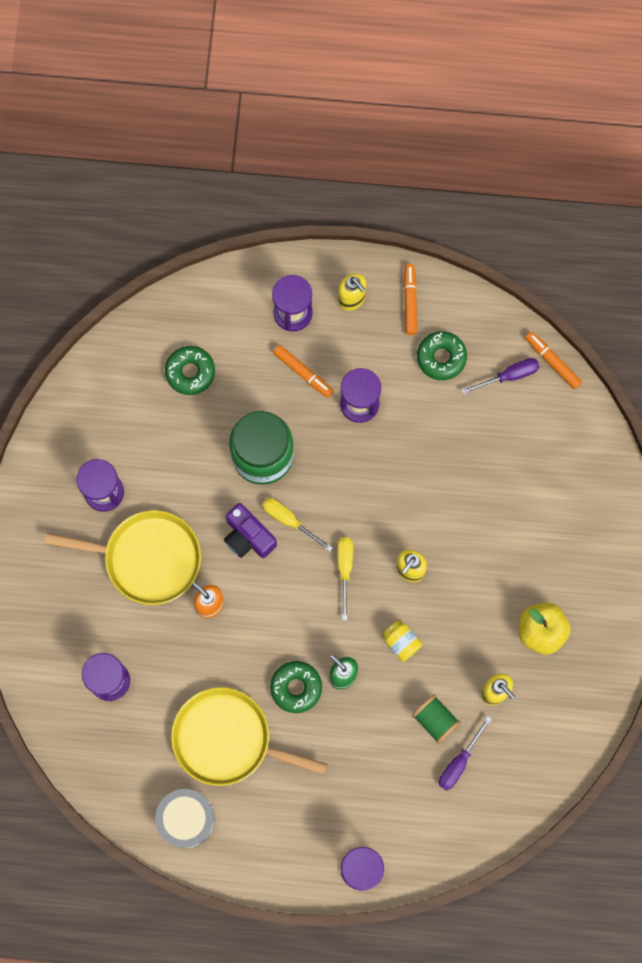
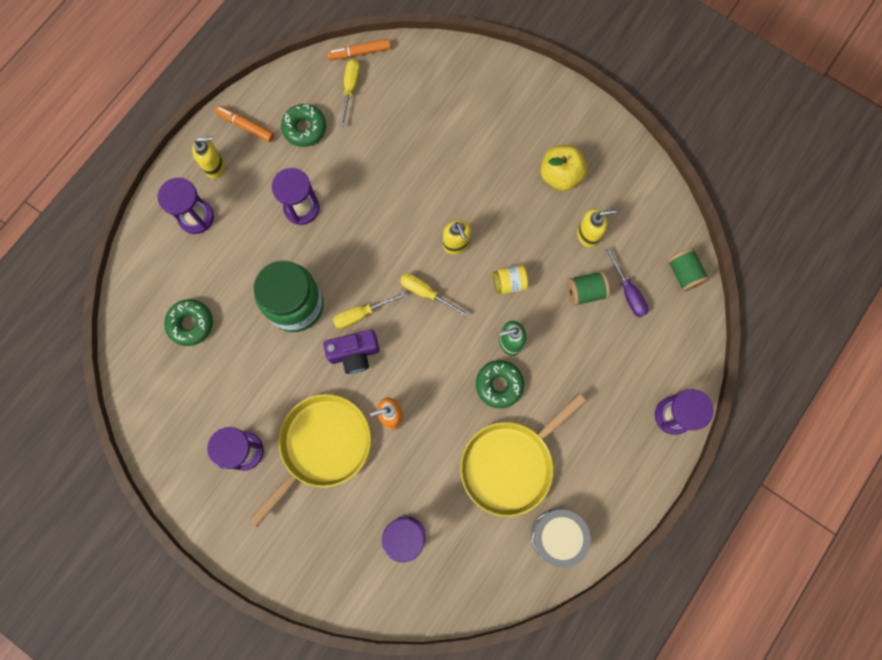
camera: 60 degrees left, 0 degrees up
orange marker [273,345,333,398] -> none
purple screwdriver [462,358,539,394] -> yellow screwdriver [339,59,360,127]
none -> green spool [668,248,710,292]

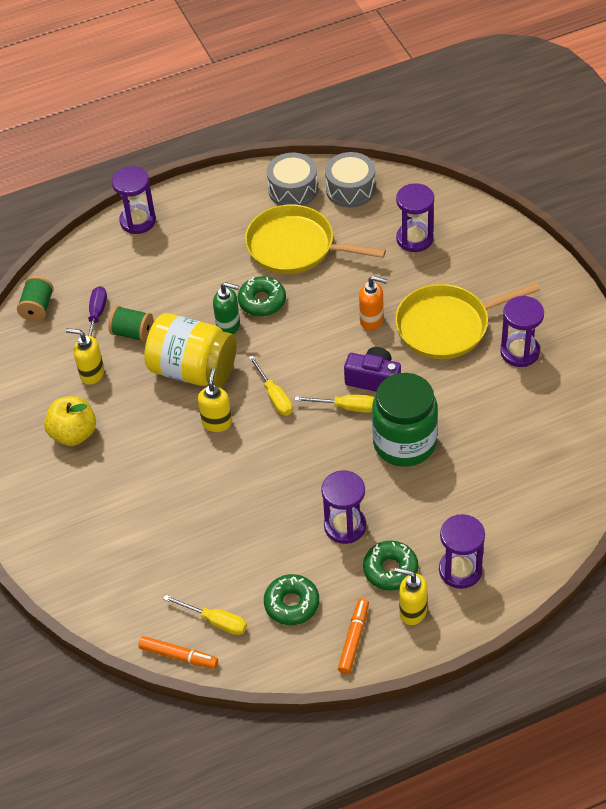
camera: 145 degrees left, 25 degrees down
green donut [164,299,213,346] -> green donut moved to [363,541,418,591]
orange marker [215,105,274,142] -> orange marker turned 135 degrees counterclockwise [338,598,369,674]
yellow screwdriver [339,59,360,127] -> yellow screwdriver turned 105 degrees counterclockwise [163,595,247,635]
yellow pan [460,394,586,517] -> yellow pan turned 150 degrees counterclockwise [245,204,386,274]
yellow jar [493,265,528,294] -> yellow jar [144,313,236,387], size x2.27
none -> grey drum [325,152,376,207]

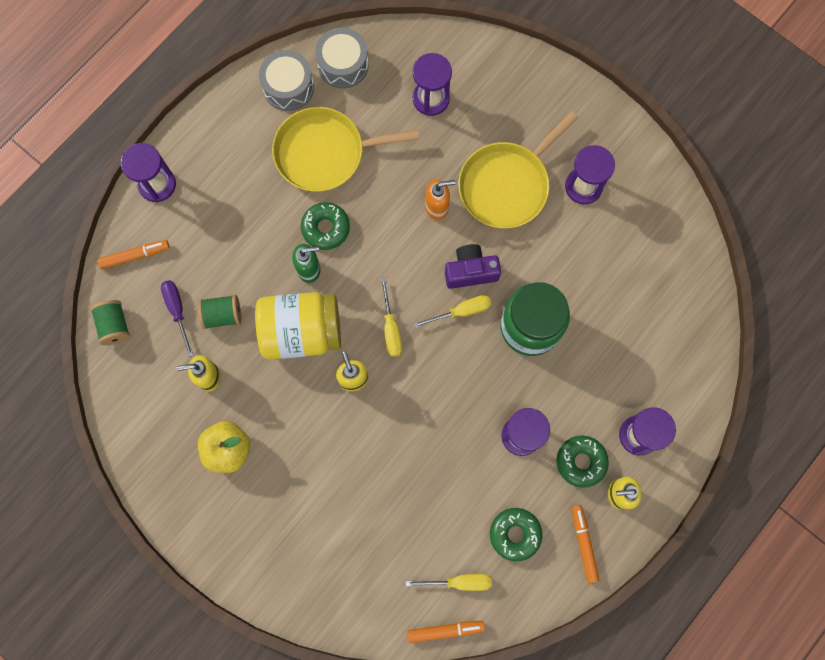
camera: 30 degrees left, 25 degrees up
yellow screwdriver [248,355,293,416] -> yellow screwdriver turned 45 degrees clockwise [381,277,402,357]
none -> orange marker [97,240,170,269]

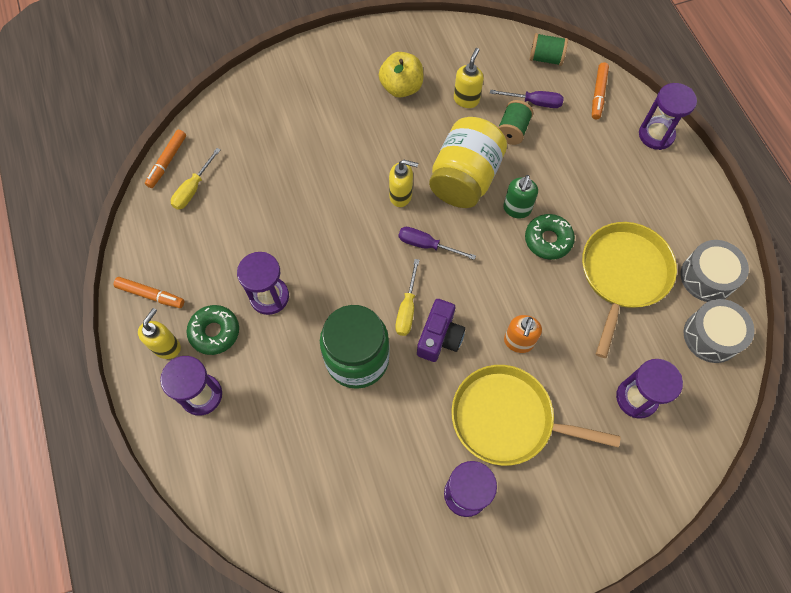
camera: 120 degrees right, 10 degrees down
yellow screwdriver [381,277,402,357] -> purple screwdriver [399,227,476,260]
yellow pan [458,111,578,228] -> yellow pan turned 60 degrees counterclockwise [451,365,621,466]
green donut [490,508,542,561] -> none

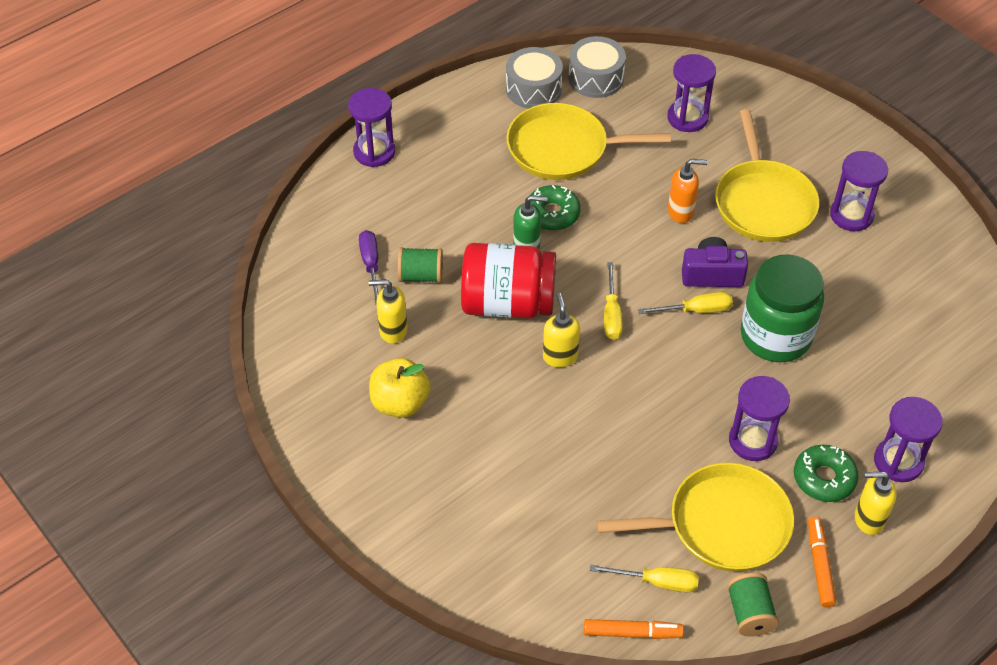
camera: 110 degrees left, 15 degrees down
purple screwdriver [399,227,476,260] -> yellow screwdriver [604,262,623,340]
yellow jar [429,117,507,208] -> red jar [461,243,556,318]
green spool [530,33,568,66] -> green spool moved to [727,573,779,637]
orange marker [592,62,609,119] -> none
none -> yellow pan [596,463,794,572]

